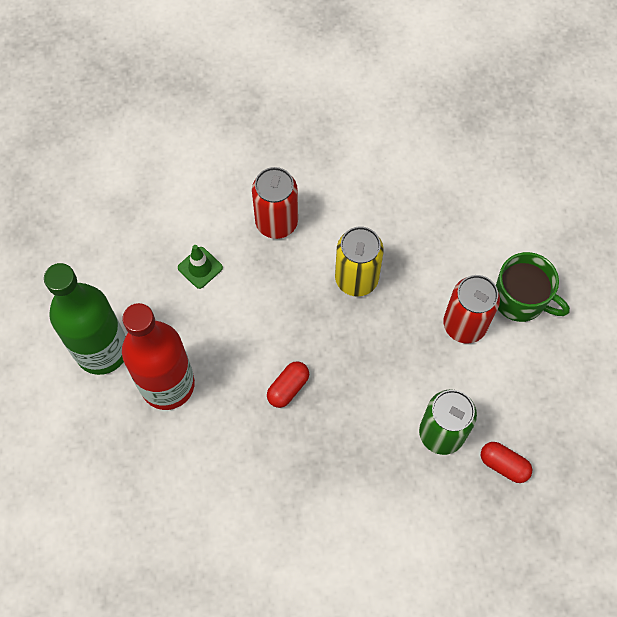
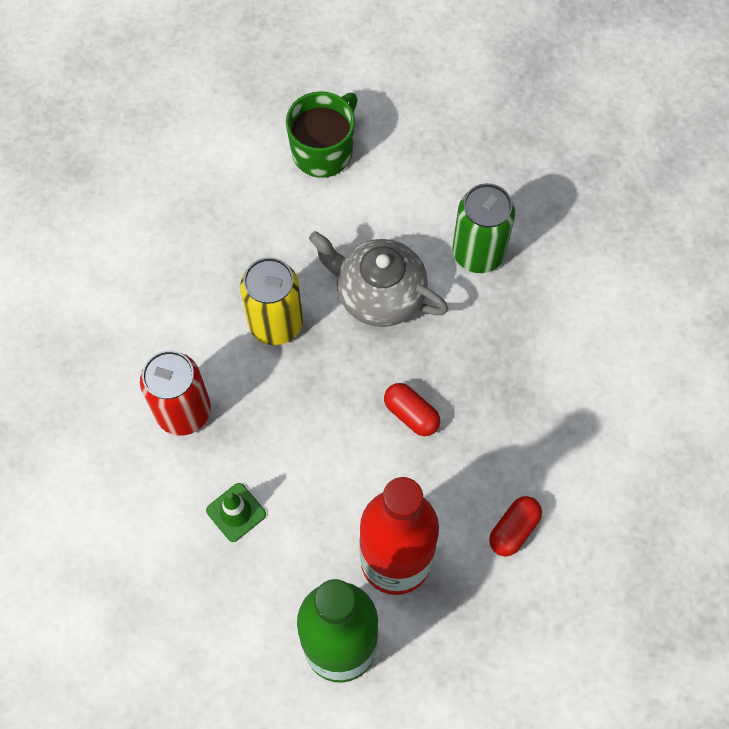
camera: 85 degrees left, 0 degrees up
red can [443,275,500,344] -> none
red capsule [481,442,532,483] -> red capsule moved to [489,496,542,557]
none -> grey teapot [309,231,449,327]

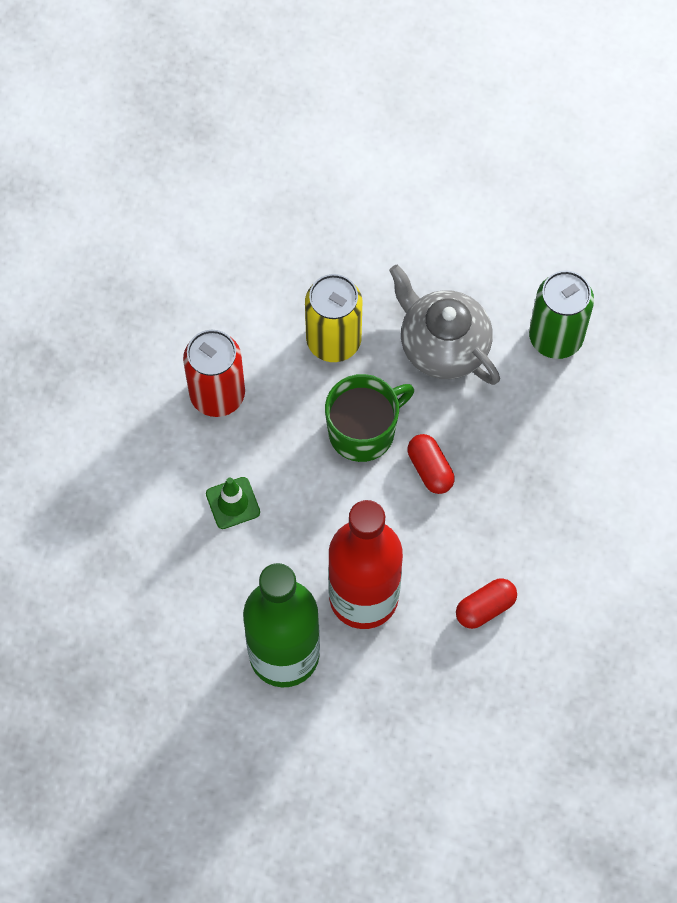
camera: 20 degrees right, 0 degrees up
green mug [286,91,358,178] -> green mug moved to [325,374,414,462]

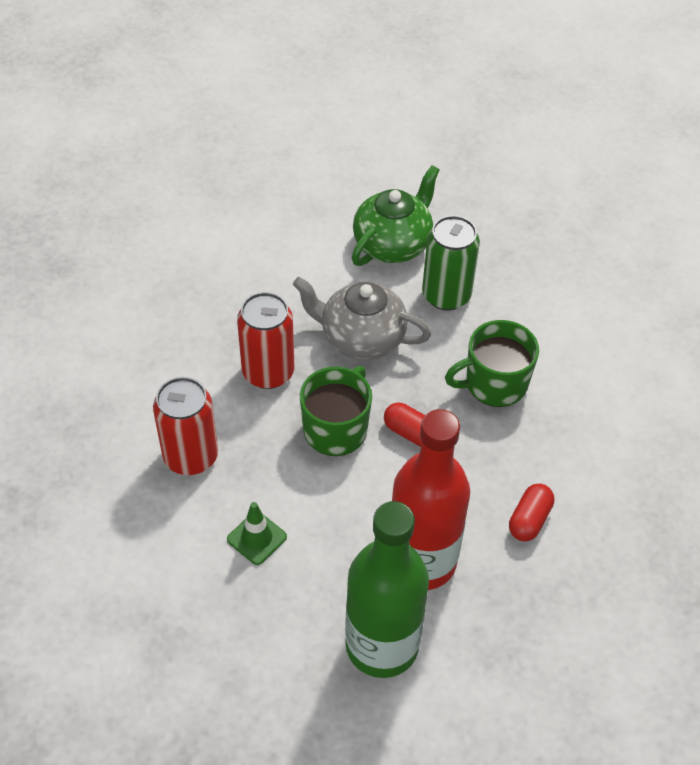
camera: 30 degrees left, 15 degrees down
yellow can [305,274,363,362] -> red can [237,292,294,389]
none -> green teapot [352,165,439,266]
none -> green mug [445,320,539,407]

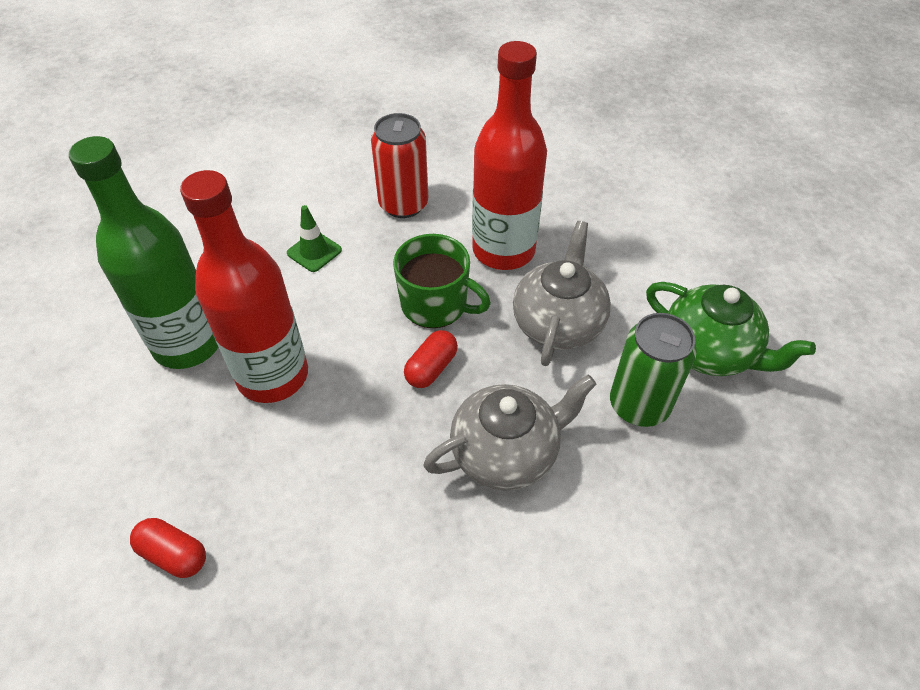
camera: 90 degrees right, 0 degrees up
red can [237,292,294,389] -> red bottle [472,41,547,270]
green mug [445,320,539,407] -> grey teapot [423,375,597,491]
red capsule [509,484,554,541] -> red capsule moved to [130,518,206,578]

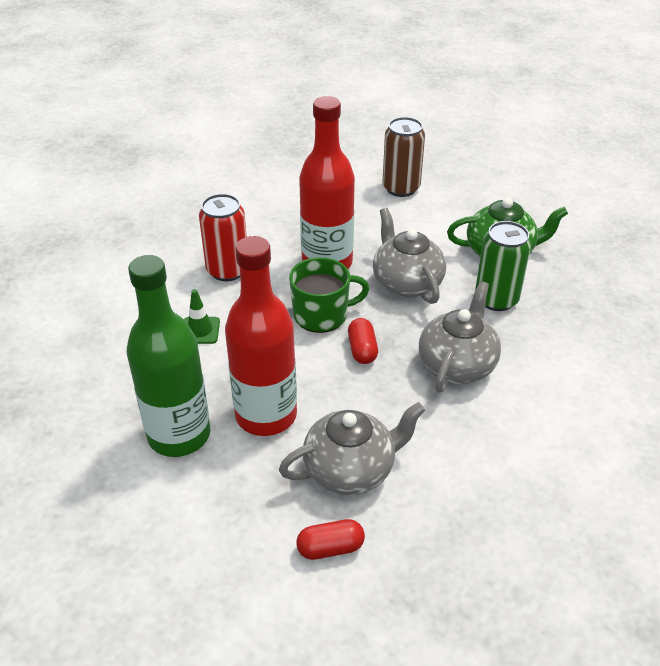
camera: 40 degrees left, 10 degrees down
none -> grey teapot [279,402,425,495]
none -> brown can [382,117,425,197]

